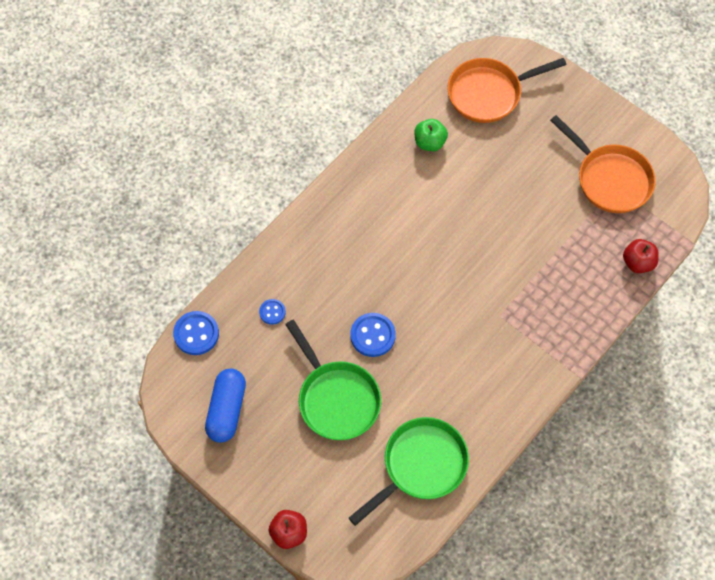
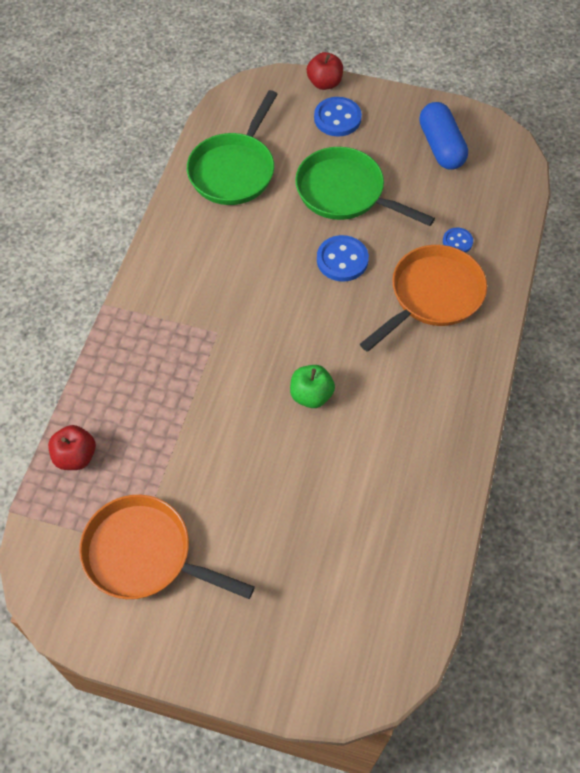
camera: 155 degrees right, 5 degrees down
blue button [173,311,219,355] -> blue button moved to [314,97,362,137]
green apple [414,119,448,151] -> green apple moved to [290,365,335,408]
orange pan [447,58,567,123] -> orange pan moved to [360,245,487,352]

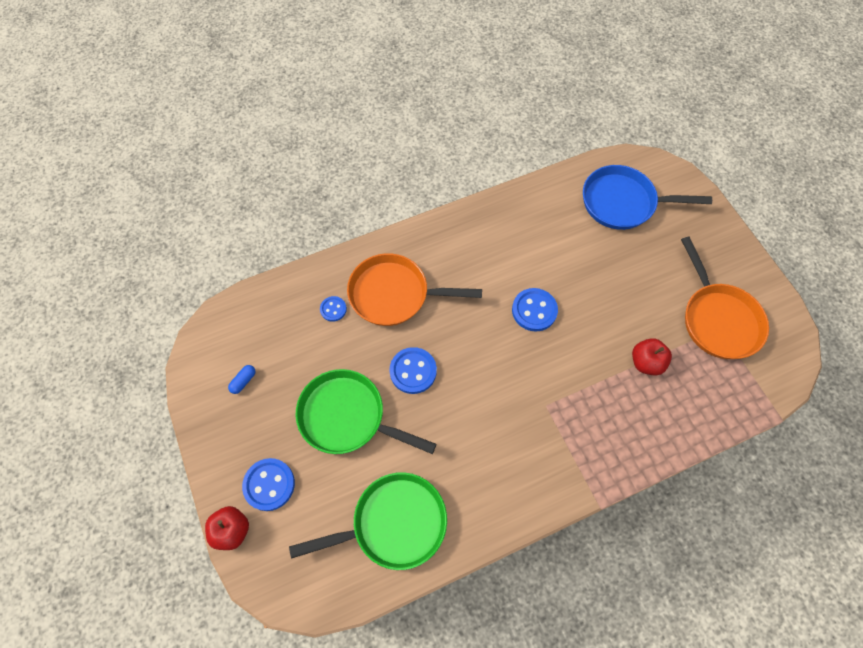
camera: 130 degrees left, 5 degrees up
red apple [48,425,96,470] -> red apple moved to [632,338,672,376]
green apple [290,365,335,408] -> blue button [512,288,558,331]
green pan [295,147,435,226] -> green pan turned 120 degrees clockwise [296,369,436,454]
blue capsule [419,102,468,170] -> blue capsule [228,365,256,394], size x0.43
none -> blue pan [583,165,712,230]

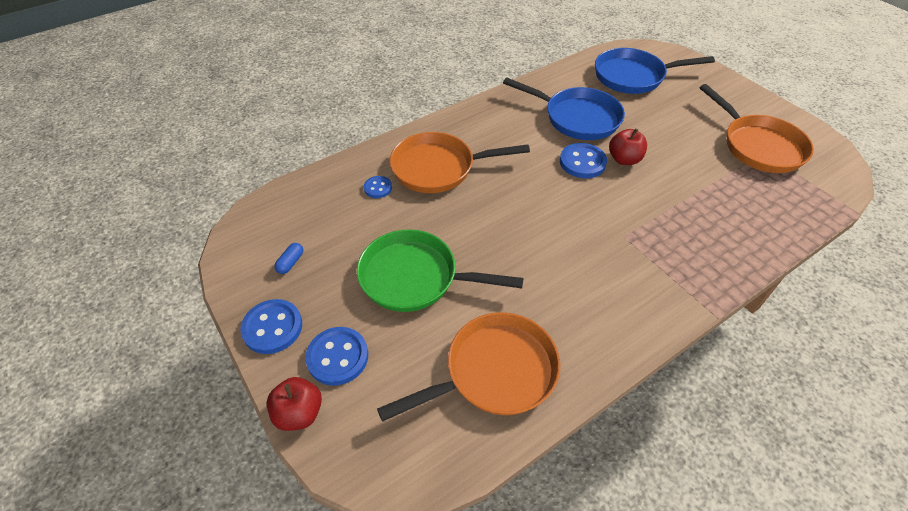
camera: 10 degrees left, 15 degrees down
green pan [289,472,447,570] -> orange pan [377,312,560,422]
blue button [389,347,437,394] -> blue button moved to [240,299,302,354]
red apple [632,338,672,376] -> red apple moved to [609,128,647,165]
none -> blue pan [503,77,625,140]

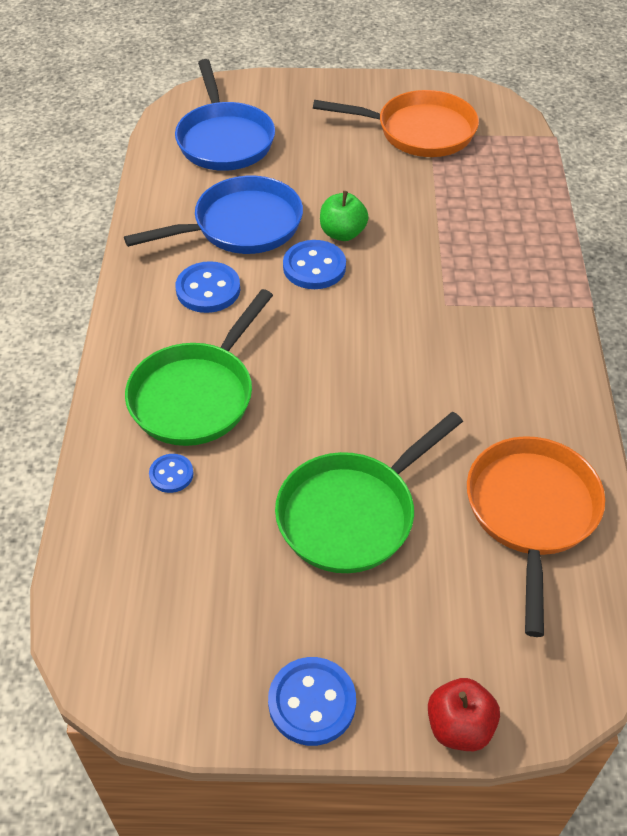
camera: 55 degrees left, 0 degrees up
blue capsule [274,243,303,274] -> none
blue button [305,327,368,386] -> blue button moved to [175,261,240,313]
orange pan [390,132,530,193] -> green pan [125,289,273,446]
blue pan [595,48,715,94] -> blue pan turned 45 degrees counterclockwise [175,59,275,171]
red apple [609,128,647,165] -> green apple [320,191,369,241]

